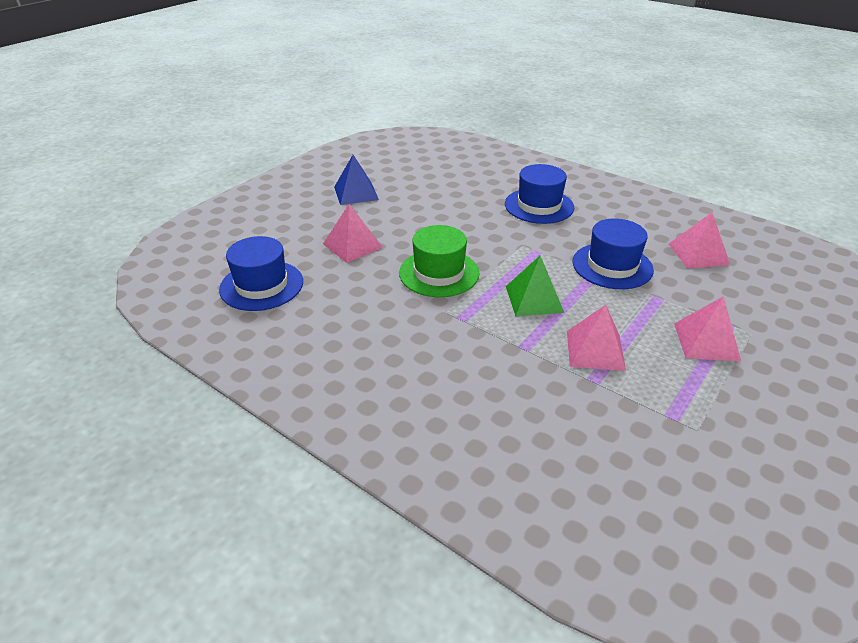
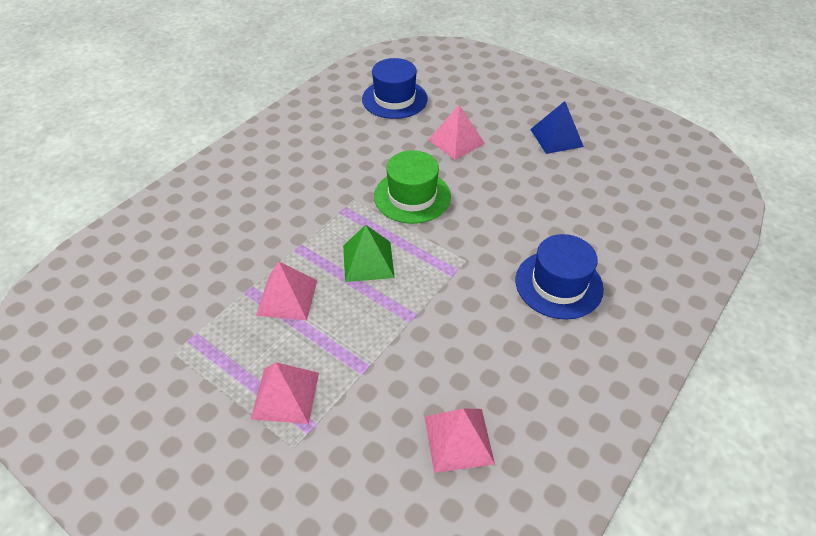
camera: 90 degrees right, 10 degrees up
blue hat [573,218,654,289] -> none

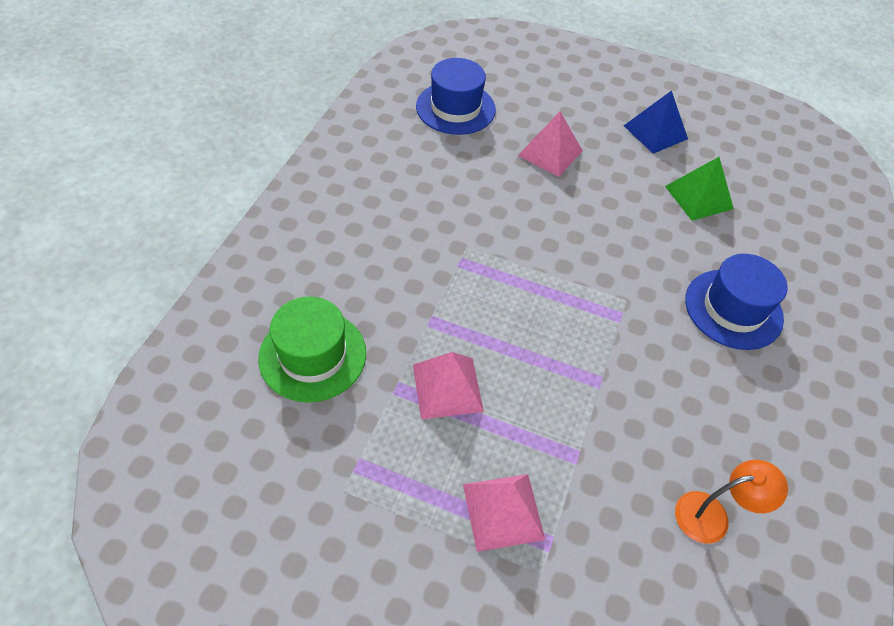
camera: 20 degrees left, 5 degrees up
green pyramid [343,225,395,282] -> green pyramid moved to [665,157,734,221]
green hat [374,150,451,224] -> green hat moved to [258,296,366,402]
pink pyramid [424,409,495,473] -> orange lamp [675,460,788,544]

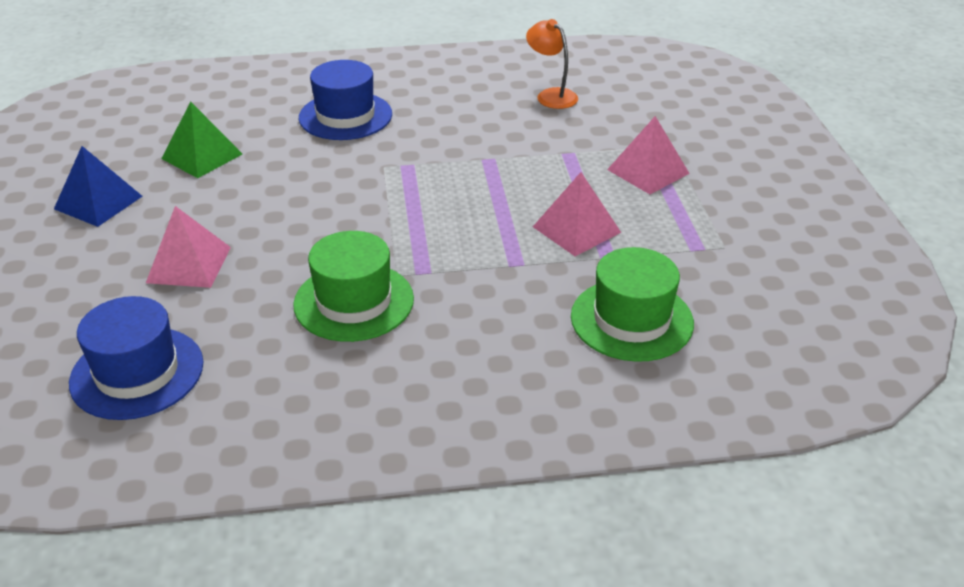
camera: 115 degrees left, 15 degrees down
none -> green hat [293,231,414,342]

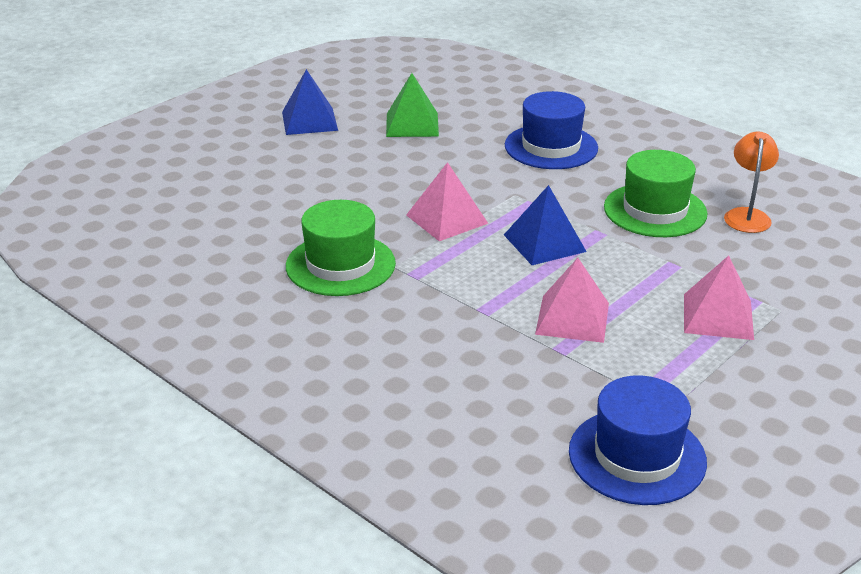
camera: 50 degrees right, 5 degrees down
blue hat [69,296,203,420] -> blue hat moved to [569,375,707,505]
pink pyramid [146,206,231,288] -> pink pyramid moved to [406,162,488,241]
green hat [571,247,694,362] -> green hat moved to [604,150,707,237]
none -> blue pyramid [504,185,587,265]

